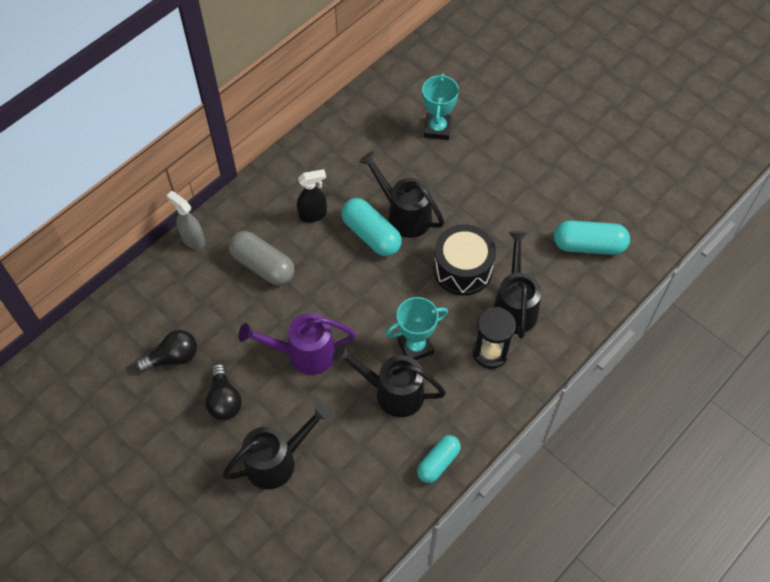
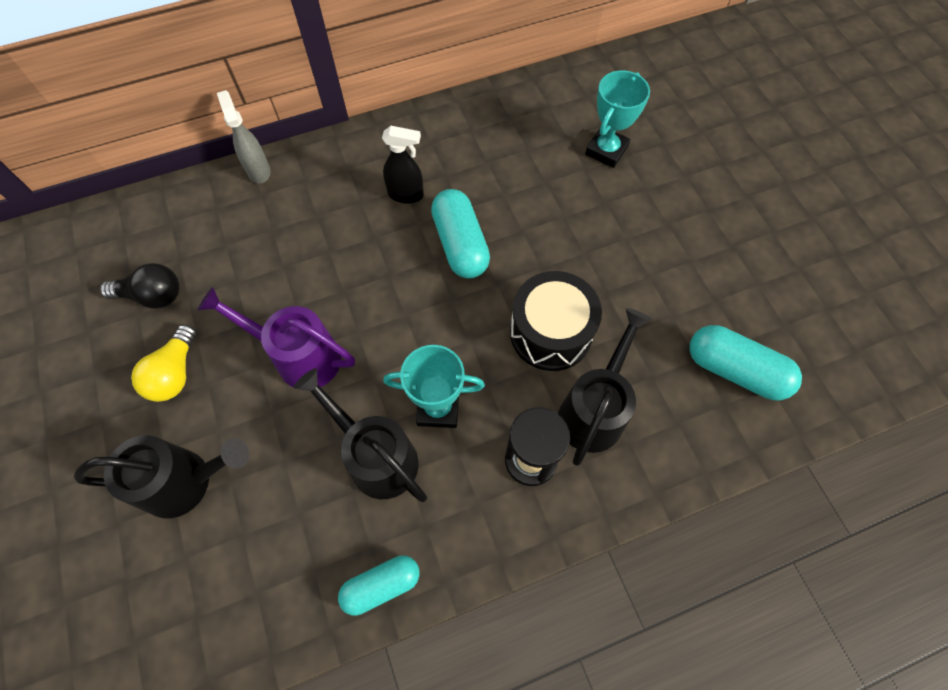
camera: 25 degrees right, 5 degrees up
black light bulb [206,364,242,420] -> yellow light bulb [131,325,197,402]
grey capsule [229,231,295,285] -> none
black watering can [359,151,444,238] -> none

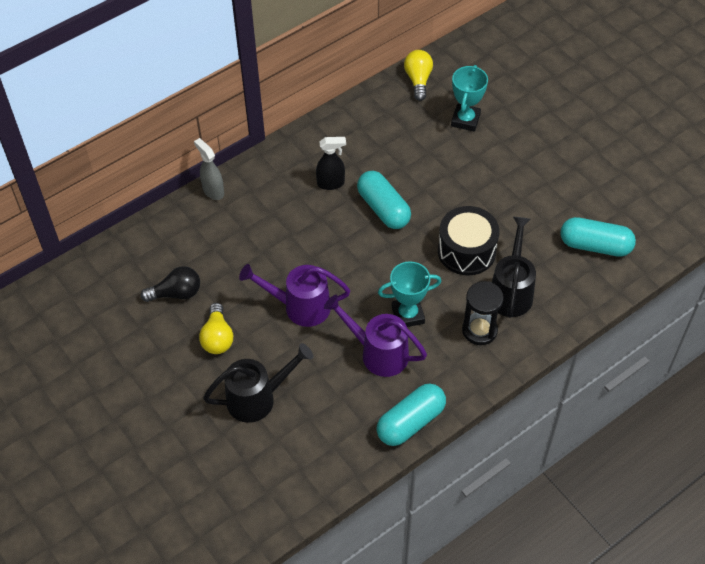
camera: 15 degrees left, 10 degrees down
black watering can [294,368,427,502] -> purple watering can [324,295,427,377]
turquoise capsule [338,555,420,616] -> turquoise capsule [376,383,446,446], size x1.50
none -> yellow light bulb [404,50,433,101]

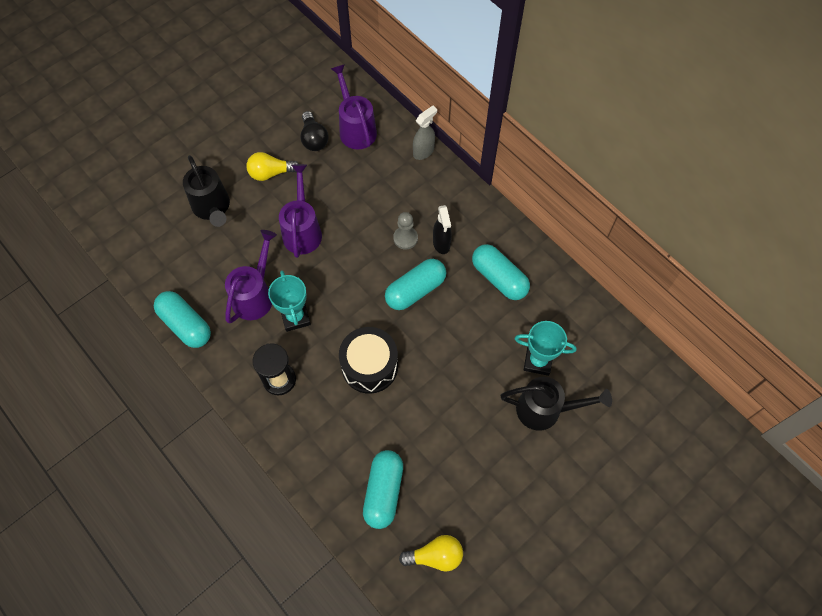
camera: 85 degrees right, 10 degrees up
yellow light bulb [404,50,433,101] -> yellow light bulb moved to [399,535,463,572]
black watering can [492,217,536,318] -> black watering can moved to [501,377,612,431]
none -> purple watering can [331,64,377,149]
none -> grey pawn [393,212,418,249]
none -> turquoise capsule [472,244,530,300]

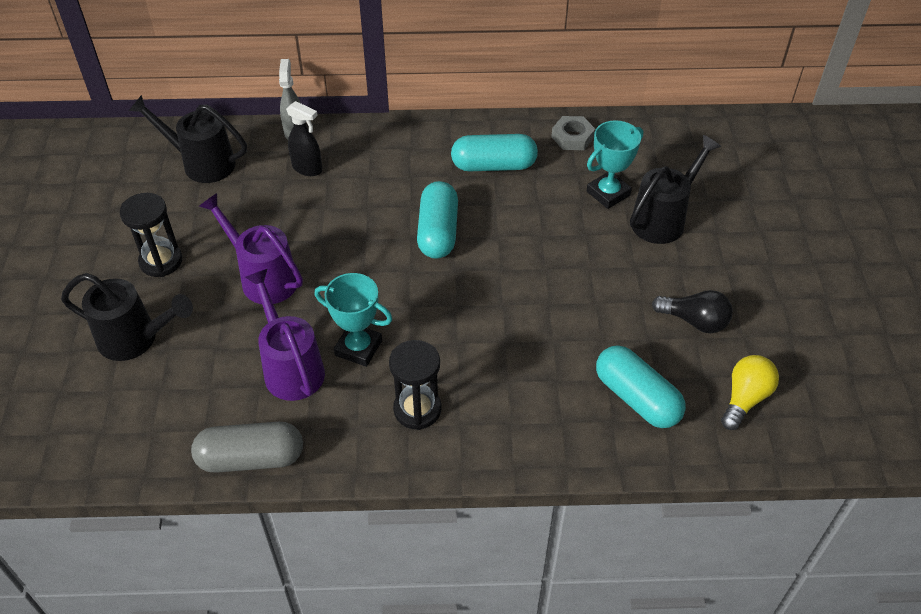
camera: 50 degrees left, 15 degrees down
turquoise capsule [154,291,211,348] -> grey capsule [191,422,303,473]
yellow light bulb [246,152,299,181] -> black hourglass [120,193,182,277]
black light bulb [300,111,329,151] -> black light bulb moved to [652,290,733,333]
purple watering can [331,64,377,149] -> black watering can [129,95,247,183]
black drum [339,327,398,394] -> none
grey pawn [393,212,418,249] -> none
black spray bottle [433,205,452,254] -> black spray bottle moved to [286,101,322,176]
none -> grey nut [551,116,595,150]

